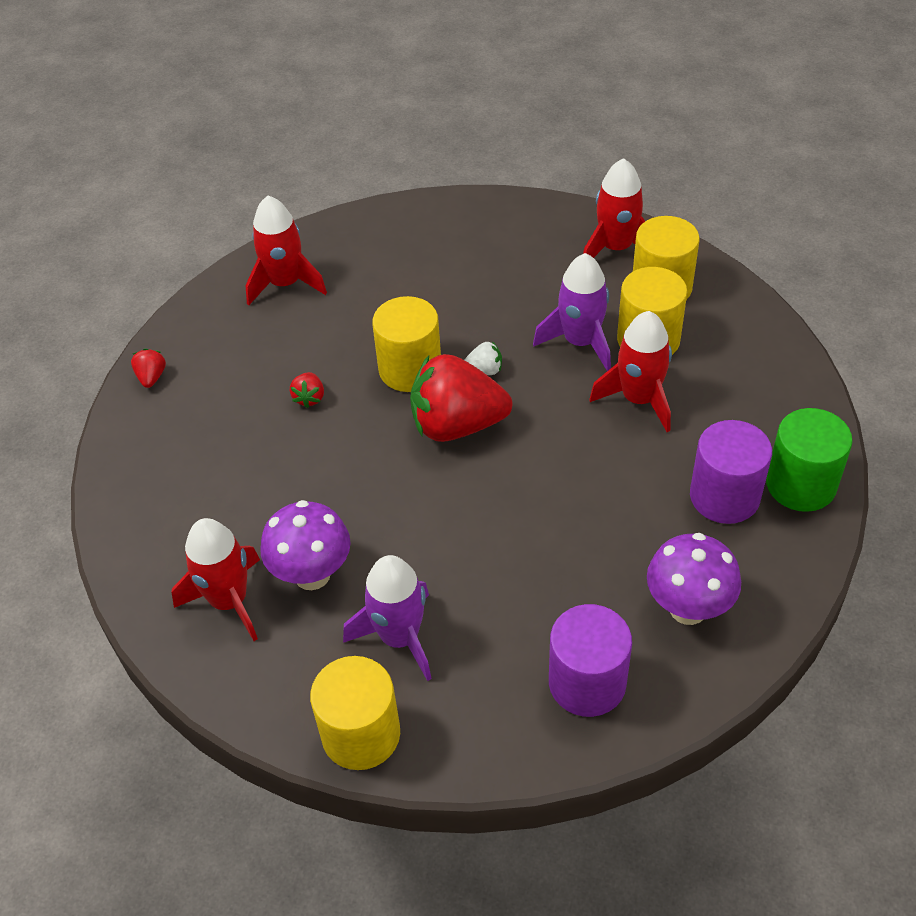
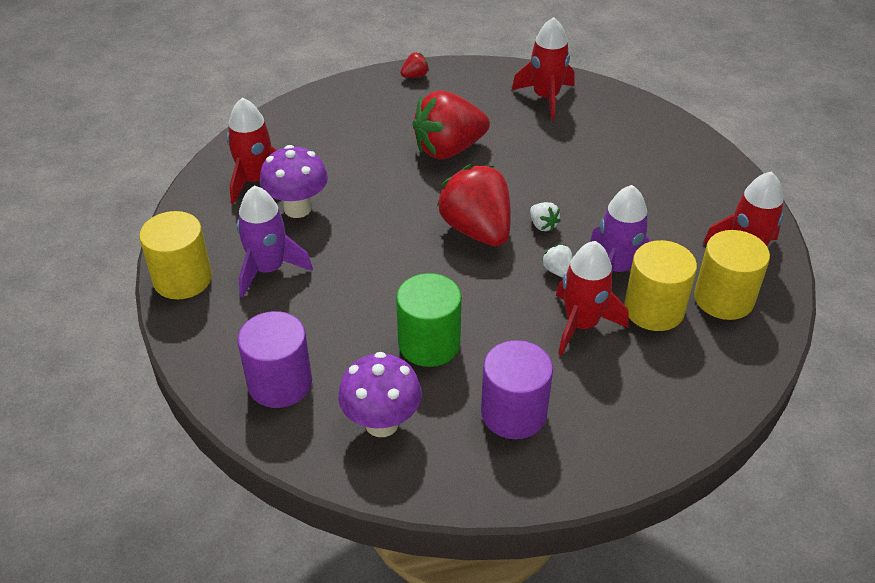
camera: 60 degrees right, 5 degrees down
red strawberry [290,372,324,408] -> red strawberry [412,91,490,159], size x2.45
yellow cylinder [372,296,441,392] -> none
green cylinder [766,408,853,512] -> green cylinder moved to [396,273,462,367]
none -> white strawberry [541,245,573,278]

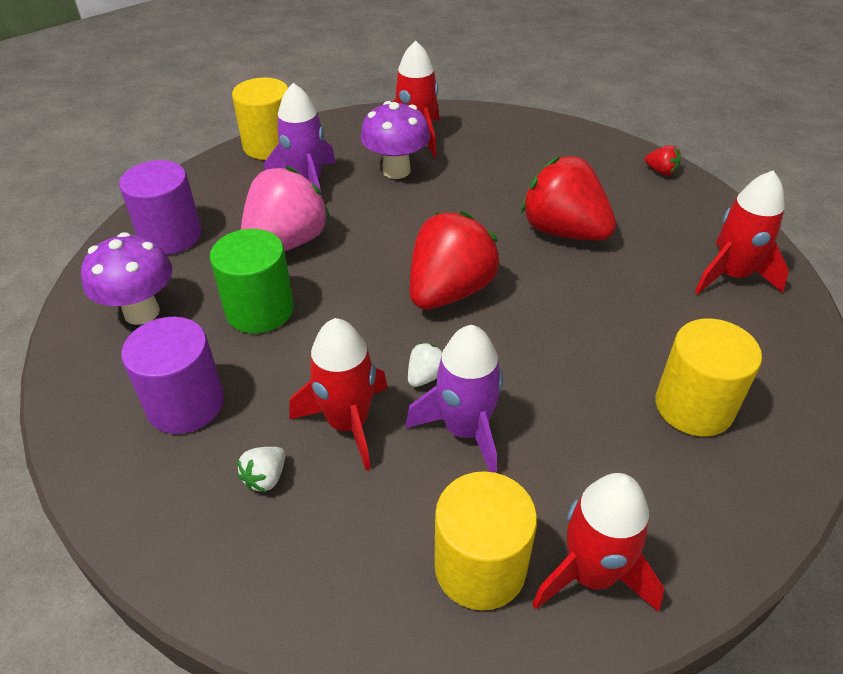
camera: 65 degrees right, 0 degrees up
white strawberry [530,202,561,231] -> white strawberry moved to [237,447,285,492]
yellow cylinder [624,240,697,331] -> yellow cylinder moved to [655,319,762,436]
none -> pink strawberry [241,166,330,251]

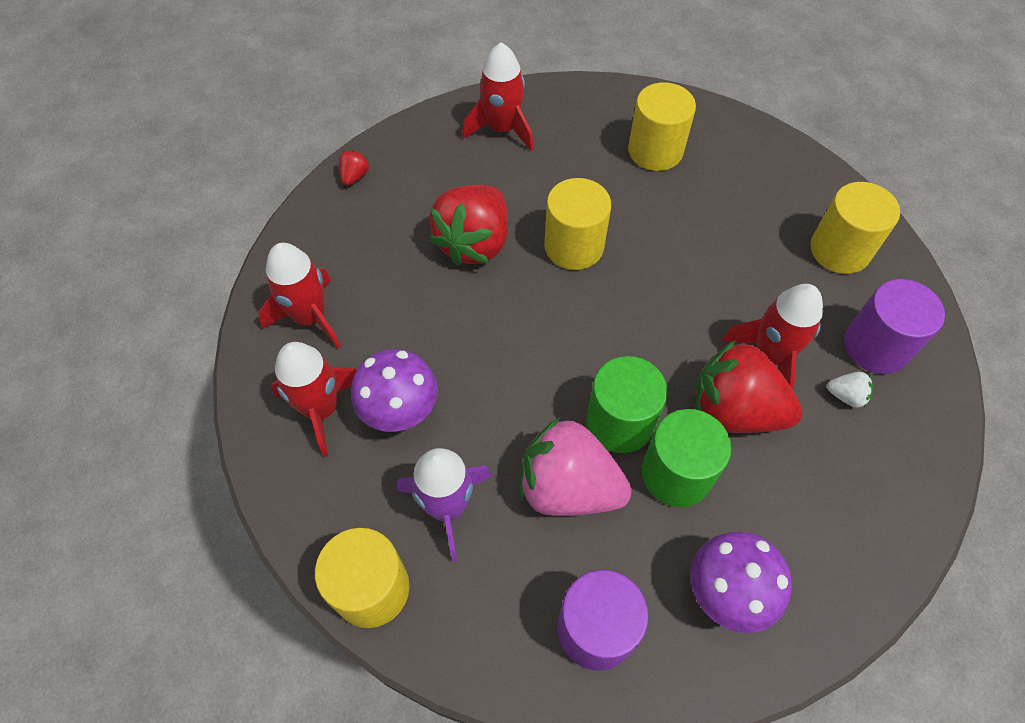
camera: 105 degrees left, 15 degrees up
purple cylinder [121,317,224,434] -> purple cylinder moved to [844,279,945,374]
purple rocket [405,325,503,473] -> none
white strawberry [408,342,443,387] -> none
red strawberry [410,211,501,310] -> red strawberry moved to [695,339,803,433]
red rocket [532,473,664,612] -> red rocket moved to [258,243,341,349]
none -> yellow cylinder [544,178,611,270]
none -> green cylinder [586,356,668,453]

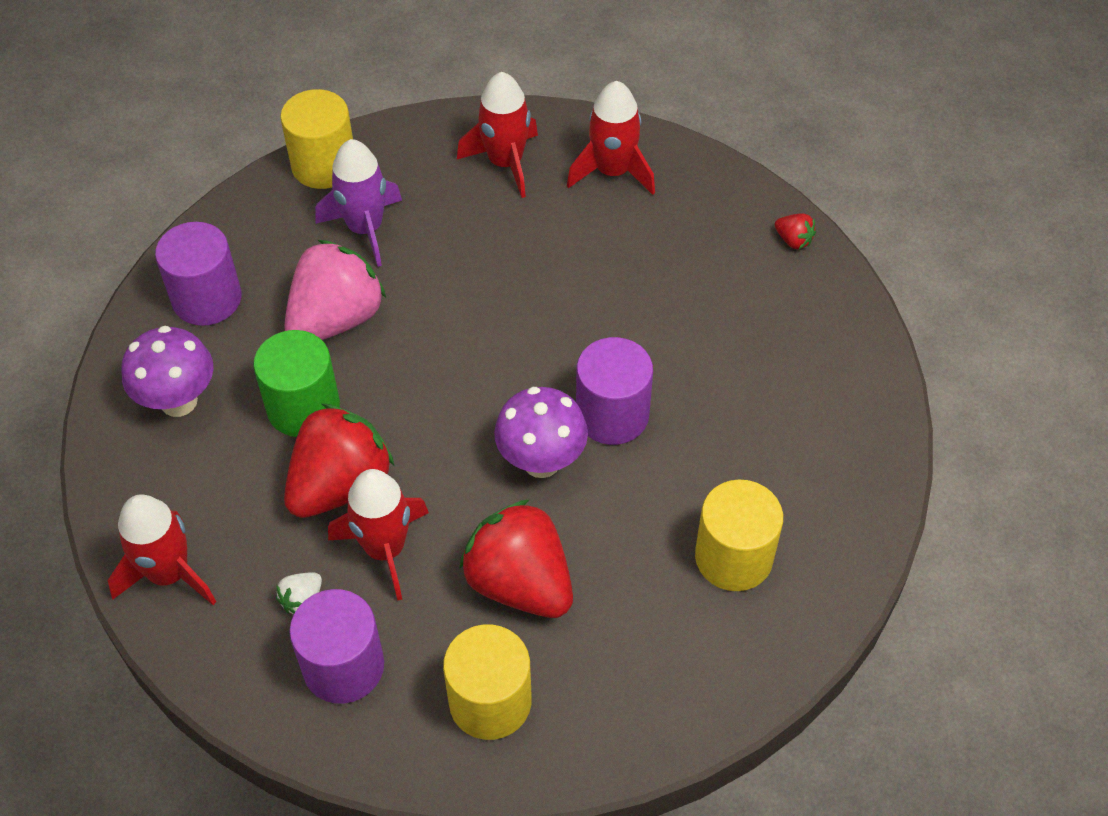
camera: 110 degrees right, 5 degrees down
purple mushroom [351,349,438,432] -> purple mushroom moved to [494,387,588,478]
red strawberry [429,185,508,266] -> red strawberry moved to [459,500,573,618]
red rocket [462,42,534,151] -> red rocket moved to [108,494,216,605]
yellow cylinder [544,178,611,270] -> purple cylinder [576,337,653,445]
green cylinder [586,356,668,453] -> none

